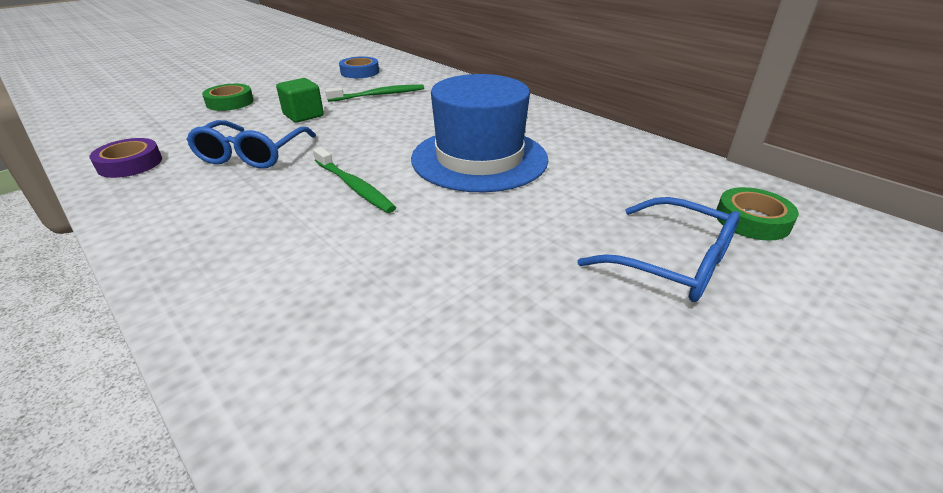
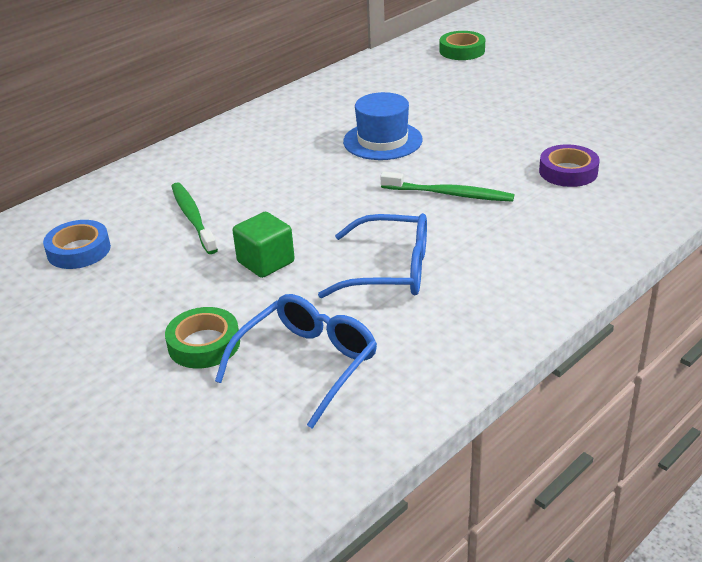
camera: 90 degrees left, 0 degrees up
purple tape [89,138,162,178] -> purple tape moved to [539,144,599,187]
green toothbrush [313,147,396,213] -> green toothbrush turned 60 degrees clockwise [380,172,514,202]
blue hat [411,74,548,192] -> blue hat [343,92,423,160], size x0.61
blue glasses [577,197,740,302] -> blue glasses moved to [215,294,377,429]

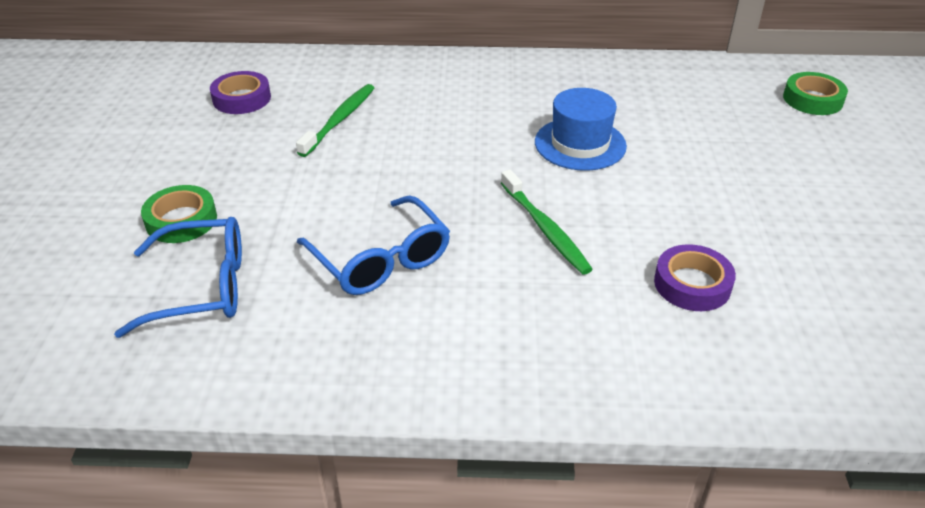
camera: 45 degrees right, 5 degrees up
blue tape [43,220,111,269] -> purple tape [210,71,271,114]
green cube [233,212,295,278] -> none

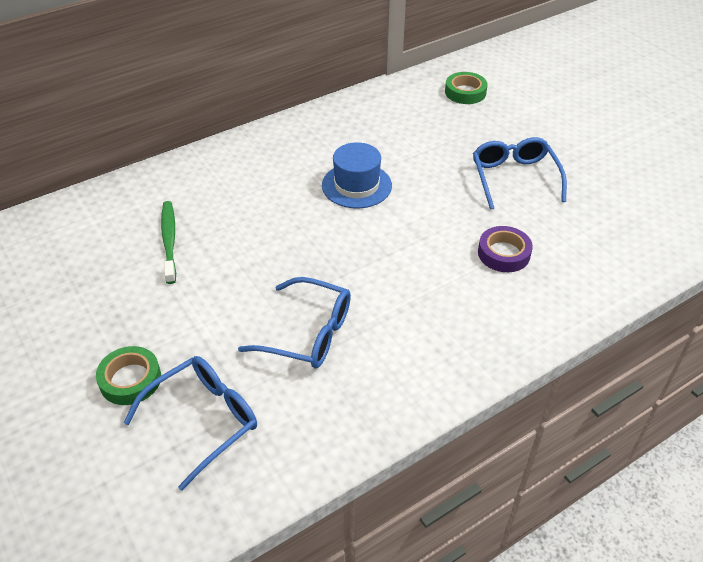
camera: 35 degrees left, 5 degrees up
purple tape [210,71,271,114] -> none
green toothbrush [501,169,593,275] -> none
none -> blue glasses [473,137,567,210]

